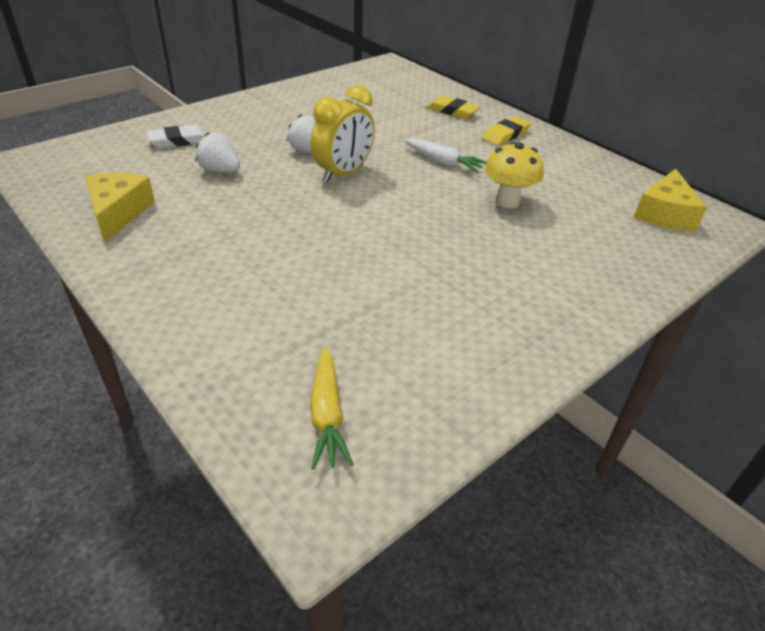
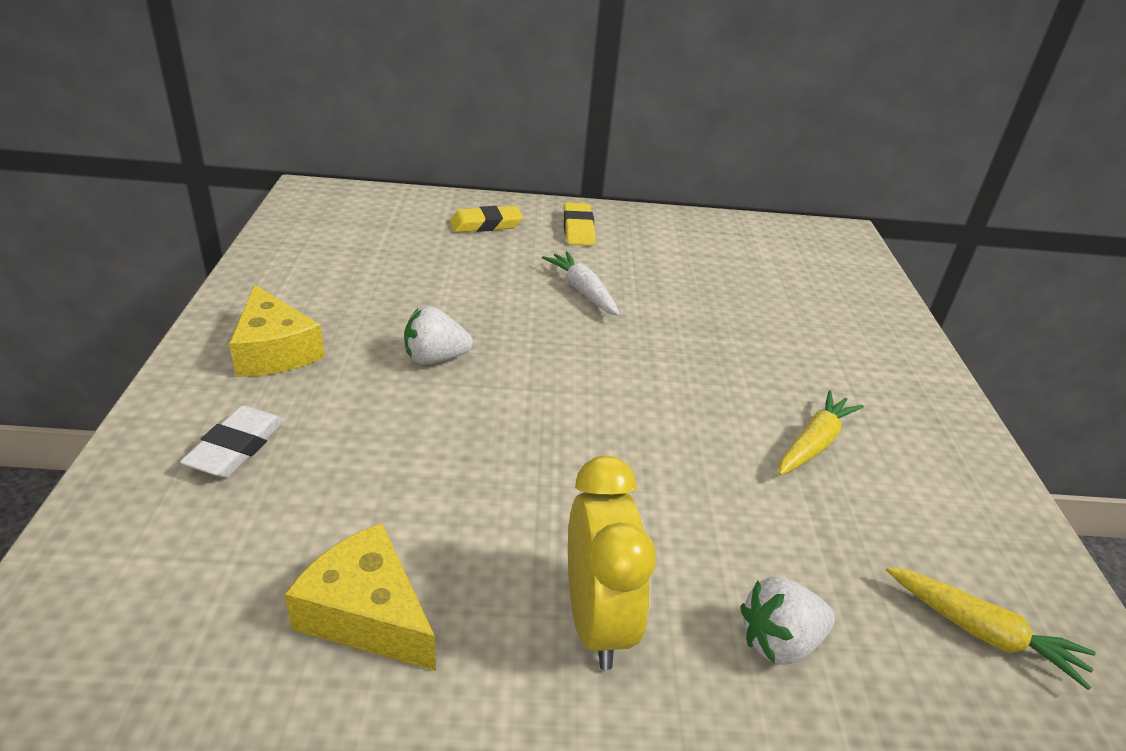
camera: 50 degrees left, 5 degrees down
white strawberry [195,132,240,172] -> white strawberry moved to [740,577,835,665]
yellow clock [310,85,375,183] -> yellow clock moved to [568,456,656,670]
white carrot [403,138,487,172] -> white carrot turned 105 degrees counterclockwise [542,251,620,316]
yellow mushroom [485,142,544,208] -> none
yellow cheese [634,169,707,231] -> yellow cheese moved to [229,284,325,377]
none -> yellow carrot [778,390,864,476]

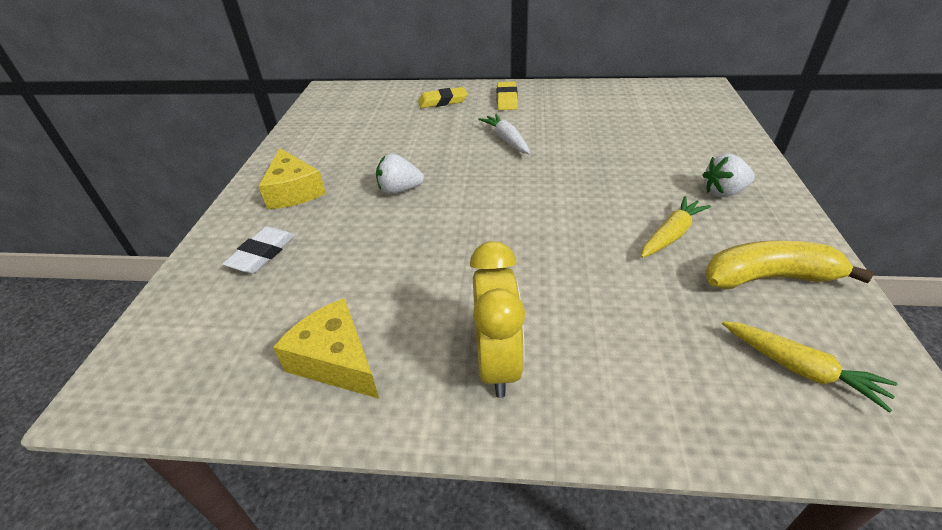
camera: 10 degrees right, 5 degrees up
white strawberry [740,577,835,665] -> white strawberry moved to [703,154,755,197]
none -> yellow banana [705,241,873,289]

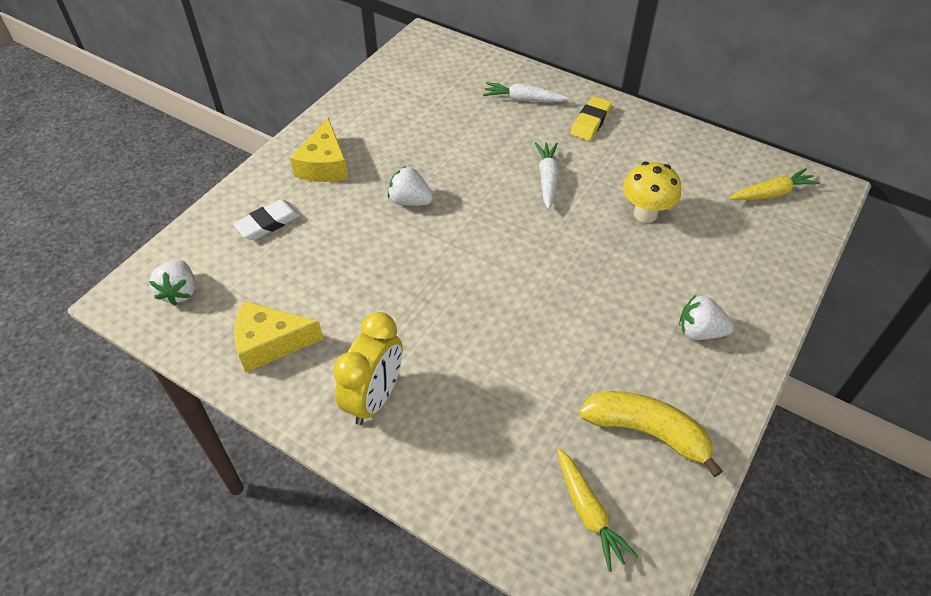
camera: 25 degrees right, 10 degrees up
yellow cheese [273,298,379,399] -> yellow cheese turned 75 degrees counterclockwise [234,301,323,372]
yellow eraser [418,87,468,108] -> white carrot [483,82,570,102]
yellow carrot [641,196,711,258] -> yellow carrot moved to [729,168,820,200]
none -> white strawberry [149,260,196,306]
none -> yellow mushroom [623,162,681,223]

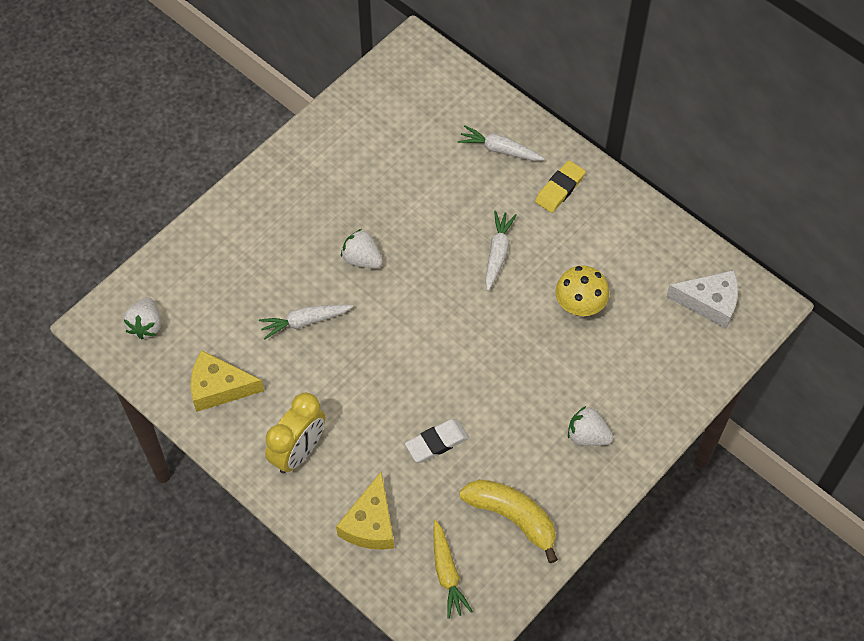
camera: 10 degrees right, 10 degrees up
white eraser [233,199,301,240] -> white eraser moved to [405,419,469,463]
yellow cheese [290,118,348,182] -> yellow cheese moved to [336,471,394,550]
yellow carrot [729,168,820,200] -> white cheese [666,270,738,329]
none -> white carrot [259,305,353,339]

